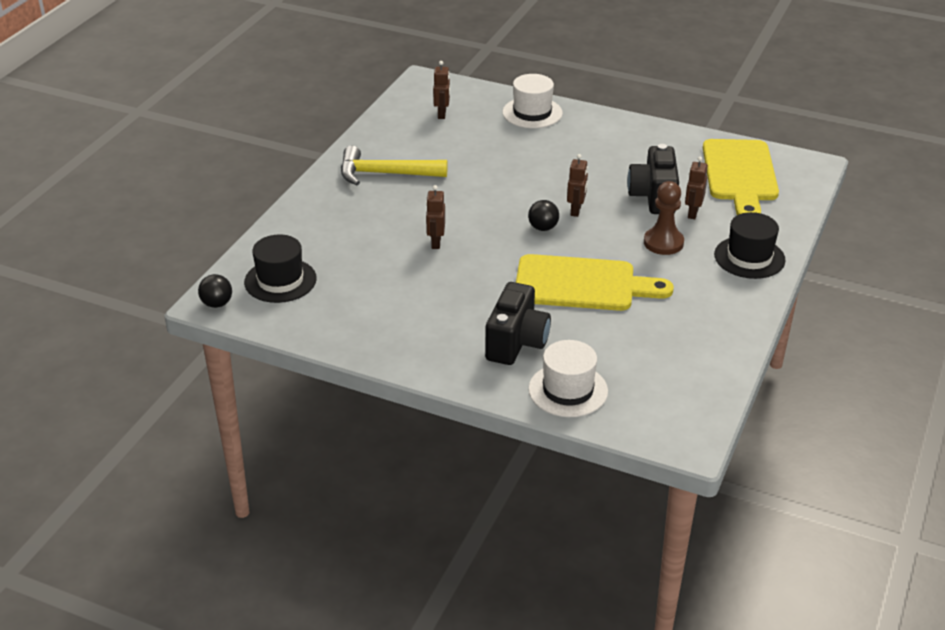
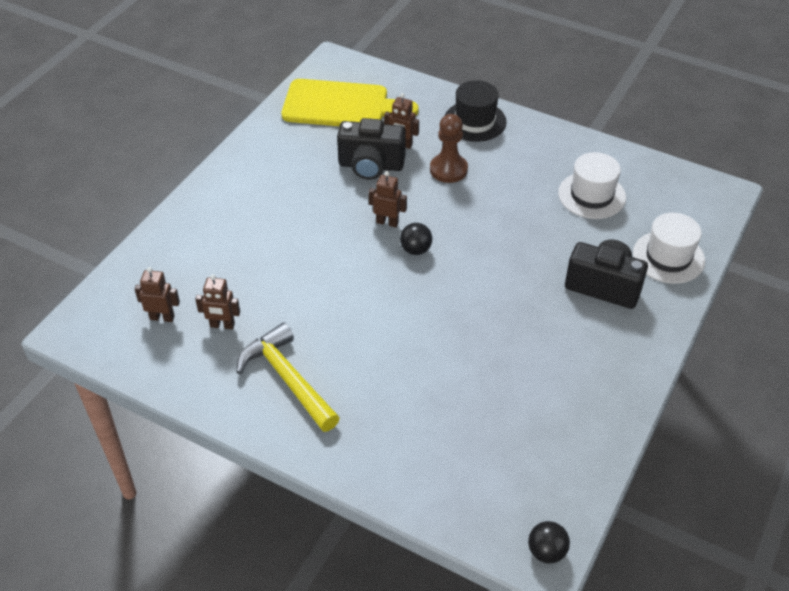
camera: 85 degrees left, 10 degrees up
black hat [244,234,317,303] -> none
yellow hammer [341,146,448,185] -> yellow hammer turned 135 degrees clockwise [236,323,340,432]
brown robot [426,185,445,249] -> brown robot moved to [195,274,240,330]
white hat [502,74,563,128] -> white hat moved to [558,152,626,219]
yellow cutting board [516,254,674,311] -> none

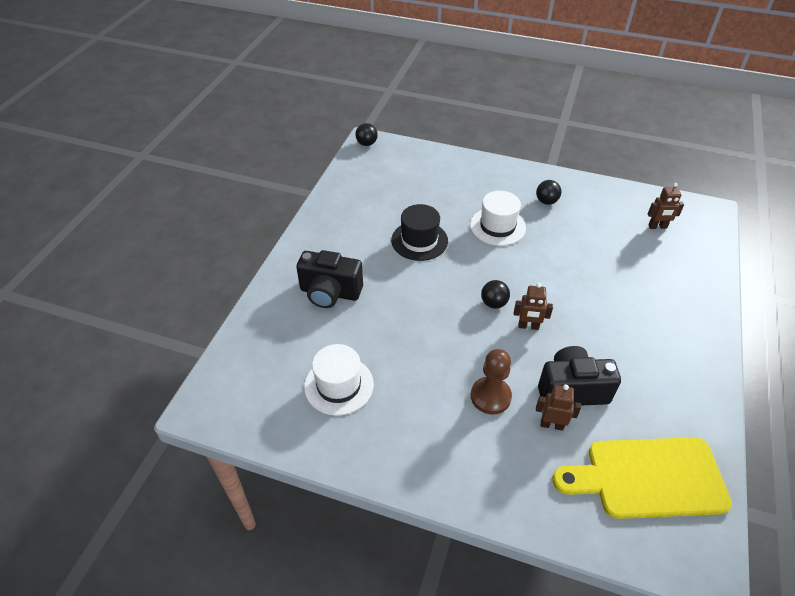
camera: 170 degrees right, 0 degrees up
brown robot [195,274,240,330] -> none
yellow hammer [236,323,340,432] -> black ball [536,180,561,205]
black hat [445,80,507,142] -> black hat moved to [391,204,448,261]
white hat [633,213,705,284] -> white hat moved to [470,191,526,246]

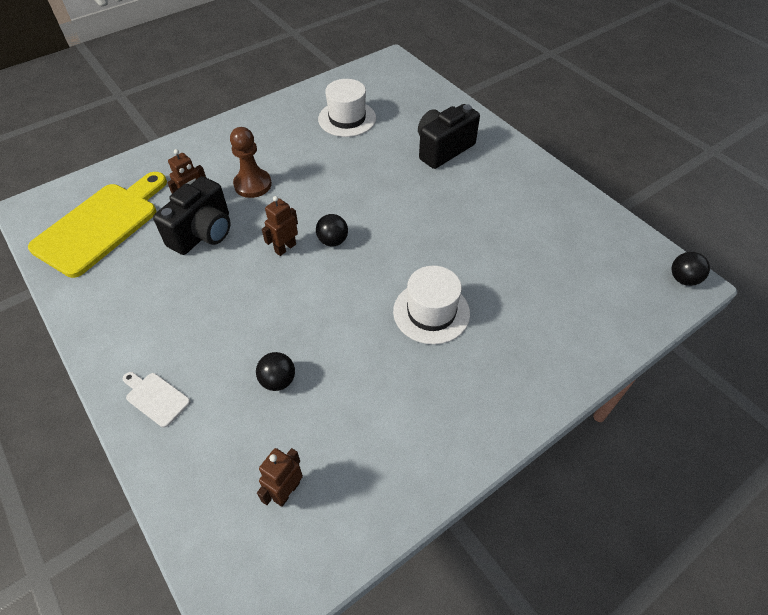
camera: 125 degrees right, 5 degrees up
black hat [391,204,448,261] -> none
black ball [536,180,561,205] -> black ball moved to [256,352,295,391]
none -> white cutting board [123,372,190,428]

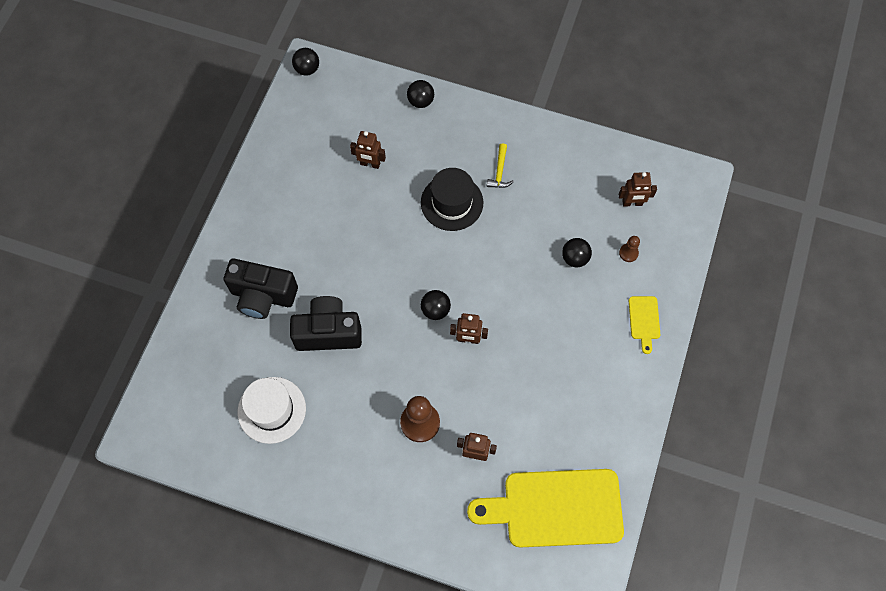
camera: 125 degrees left, 15 degrees up
white cutting board [123,372,190,428] -> yellow cutting board [629,296,660,354]
black camera [153,176,231,255] -> black camera moved to [290,296,362,351]
white hat [393,266,470,345] -> black hat [421,168,483,231]
none -> brown robot [350,131,386,169]
none -> black ball [407,80,434,108]
none -> yellow hammer [487,143,514,188]
none -> brown pawn [619,236,640,262]

